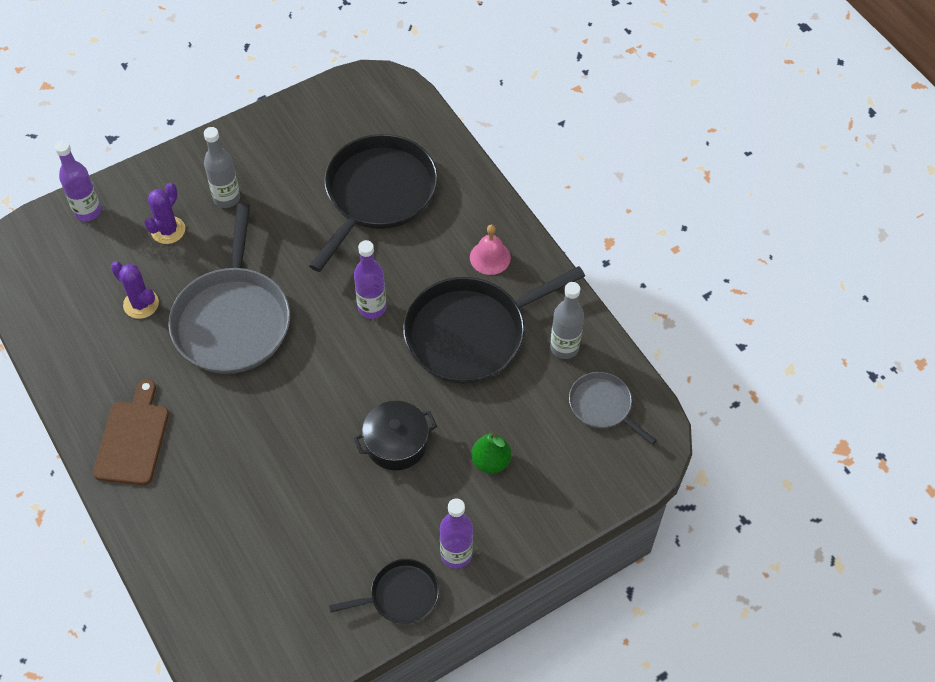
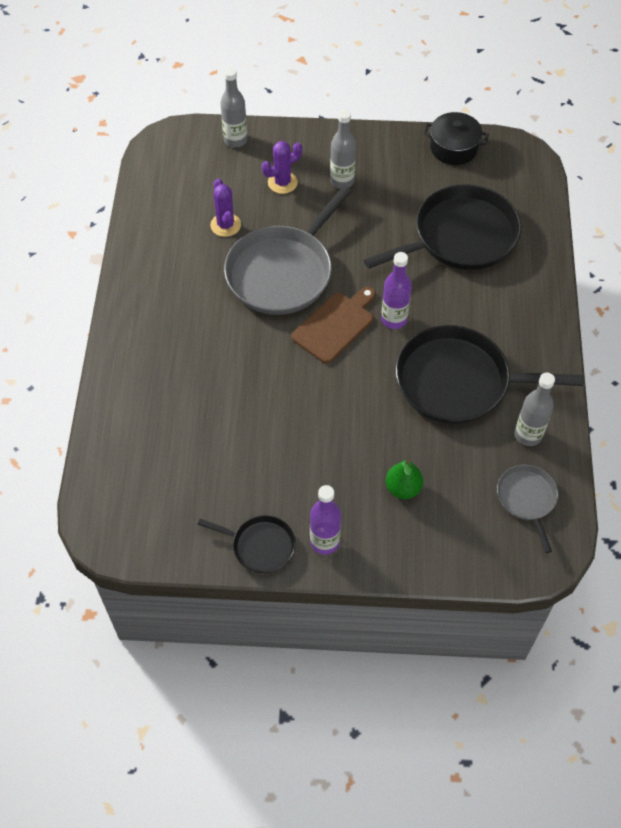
camera: 35 degrees right, 0 degrees up
purple bottle [55,140,101,221] -> grey bottle [220,67,247,148]
brown cutting board [93,379,169,485] -> brown cutting board moved to [291,287,376,364]
black pot [354,401,437,470] -> black pot moved to [423,112,489,165]
pink bell [470,225,511,275] -> none

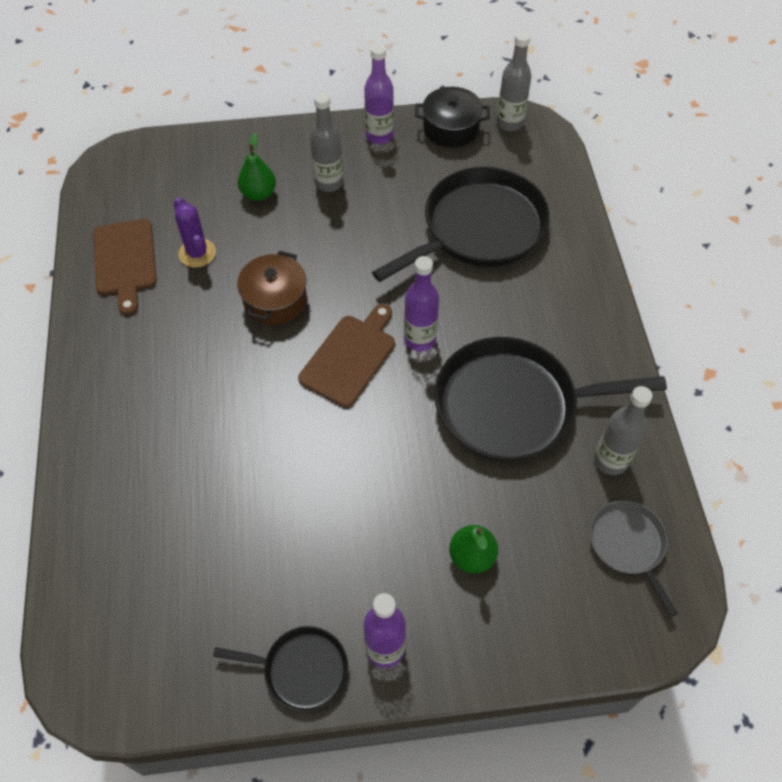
camera: 10 degrees left, 0 degrees up
grey bottle [220,67,247,148] -> grey bottle moved to [496,31,531,132]
grey pan [224,186,351,315] -> brown pot [237,250,307,325]
purple cactus [262,141,302,194] -> green pear [238,133,276,201]
none -> brown cutting board [93,219,157,315]
none -> purple bottle [364,44,394,144]

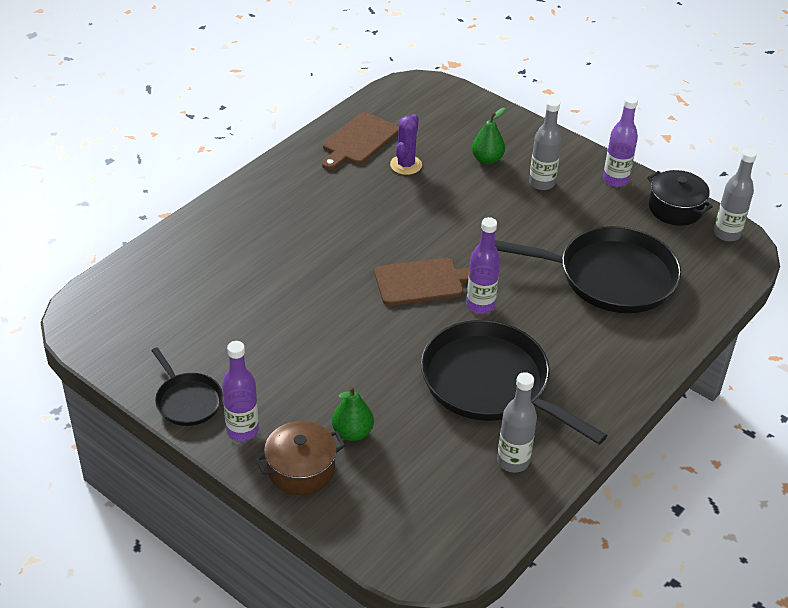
camera: 45 degrees right, 15 degrees down
brown pot [237,250,307,325] -> brown pot moved to [255,421,346,495]
grey pan [589,500,678,617] -> none

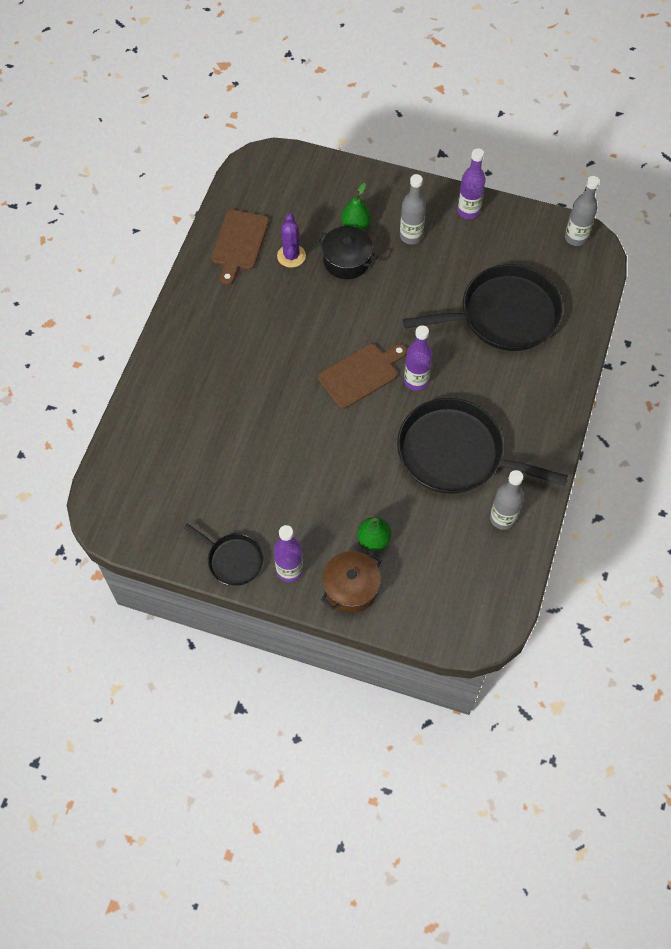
camera: 20 degrees left, 20 degrees up
black pot [647,170,713,226] -> black pot moved to [316,226,378,279]

